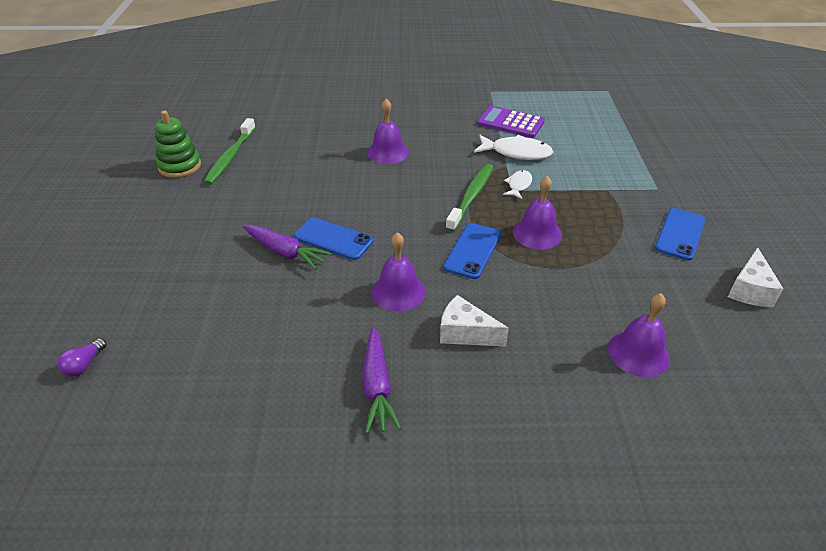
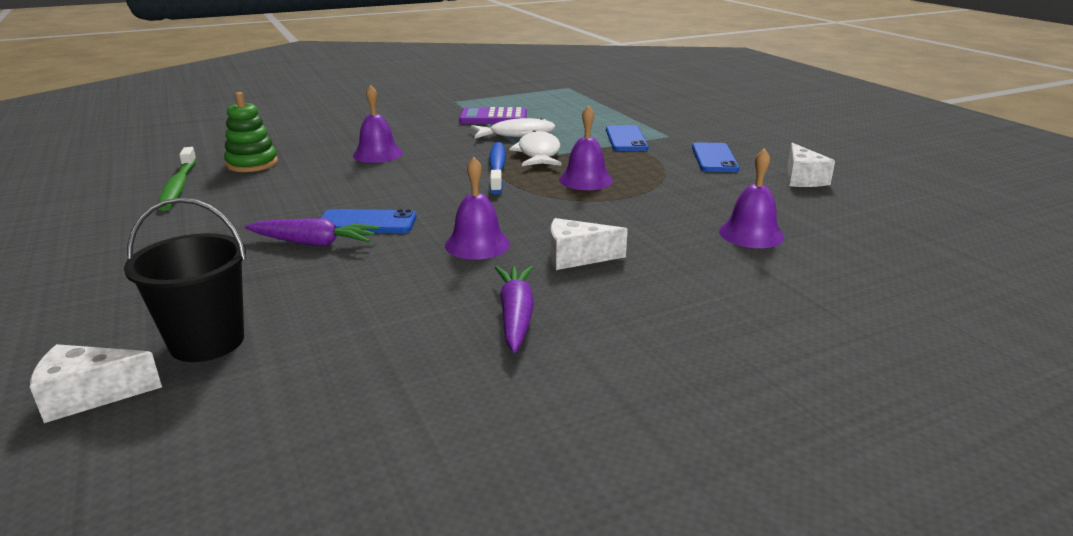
camera: 25 degrees left, 15 degrees down
purple light bulb [58,338,107,377] -> white cheese [30,344,162,423]
green stacking toy [155,111,201,178] -> green stacking toy moved to [224,92,278,172]
purple carrot [362,327,402,434] -> purple carrot turned 150 degrees counterclockwise [495,265,534,353]
blue phone [443,223,501,279] -> blue phone moved to [606,125,648,151]
green toothbrush [446,164,493,232] -> blue toothbrush [489,142,506,194]
white fish [503,170,532,199] -> white fish [509,130,562,166], size x1.75
none -> black bucket [124,198,247,362]

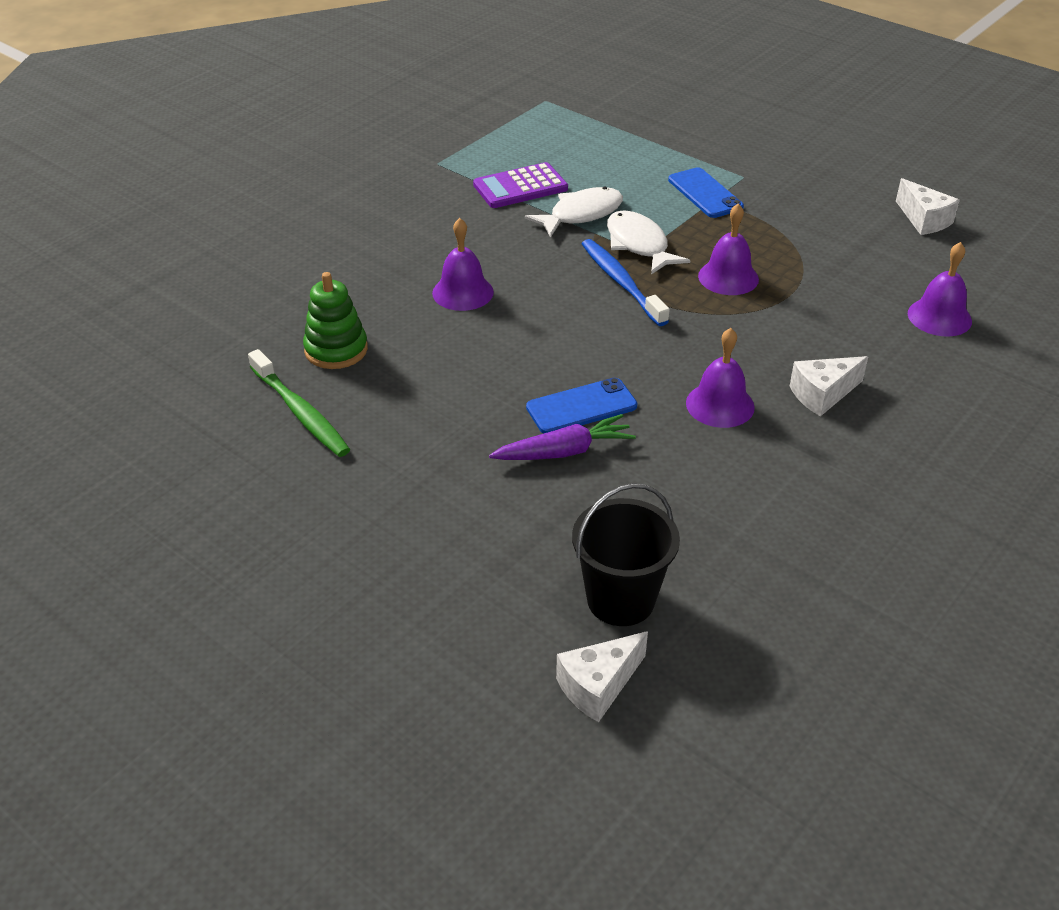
camera: 25 degrees left, 15 degrees up
purple carrot [495,265,534,353] -> none
blue phone [692,142,740,172] -> none

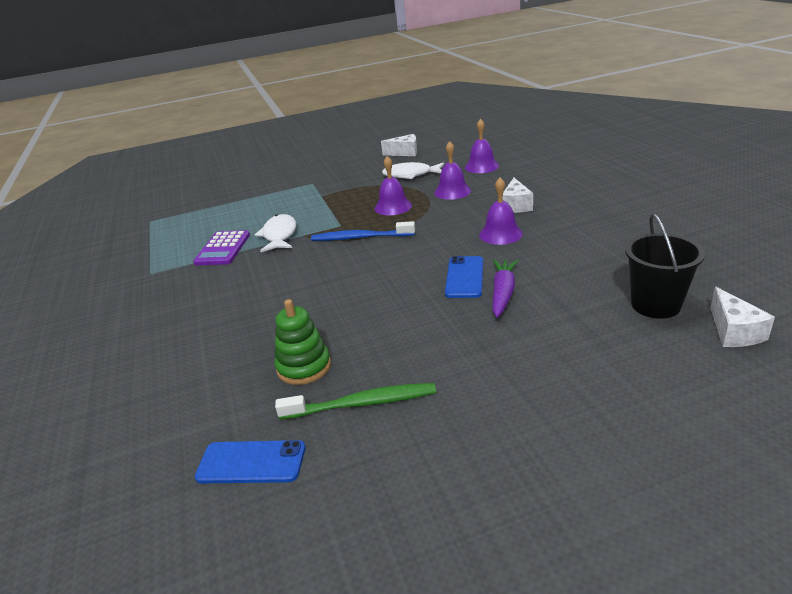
camera: 55 degrees left, 10 degrees down
purple bell [432,218,494,311] -> purple bell moved to [434,141,471,200]
white fish [607,210,690,275] -> white fish moved to [382,162,444,179]
blue phone [668,167,744,218] -> blue phone moved to [195,440,306,484]

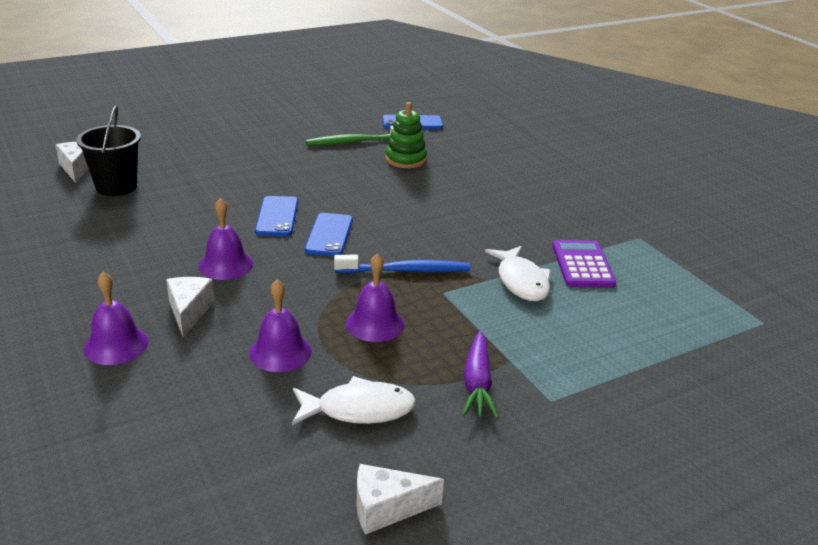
camera: 165 degrees right, 0 degrees up
purple bell [465,119,499,173] -> purple bell moved to [84,272,149,365]
purple carrot [492,259,519,318] -> purple carrot moved to [462,331,499,419]
none -> blue phone [305,213,353,256]

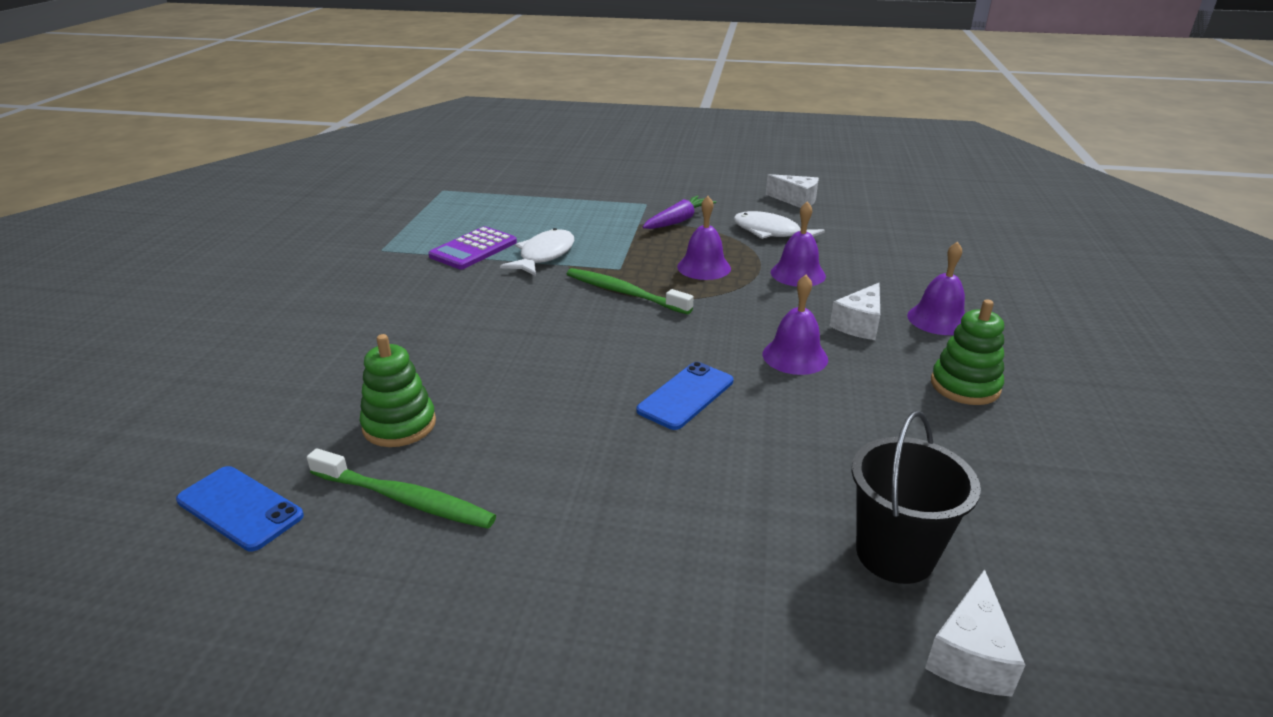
camera: 140 degrees left, 0 degrees up
blue phone [305,213,353,256] -> none
blue toothbrush [334,255,470,273] -> green toothbrush [567,268,694,314]
none -> green stacking toy [931,299,1004,405]

